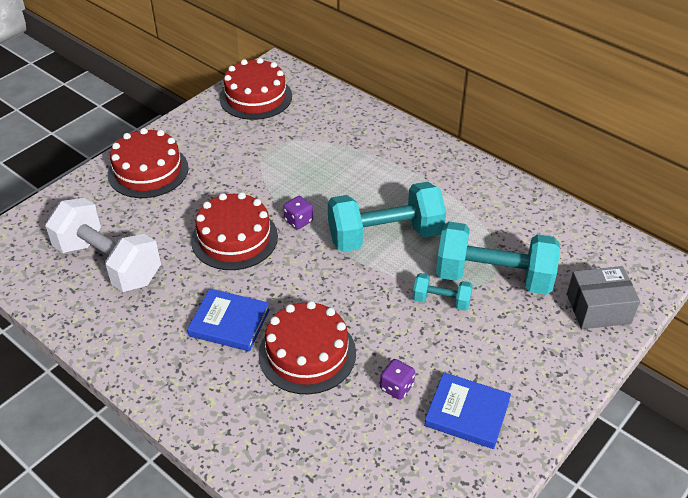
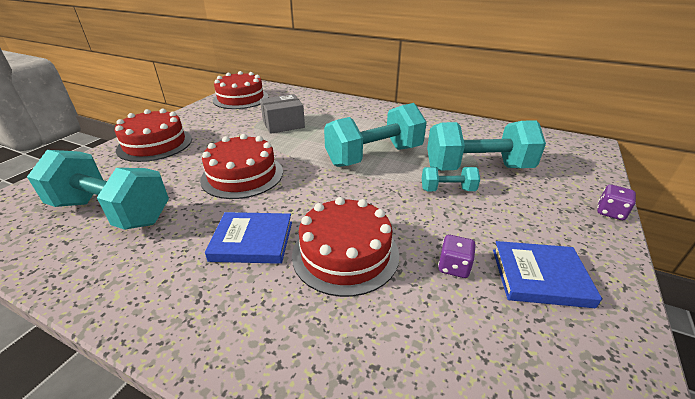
camera: 15 degrees left, 10 degrees down
white dumbbell [45,198,161,292] -> turquoise dumbbell [27,150,169,230]
purple dice [283,196,313,230] -> purple dice moved to [597,184,636,220]
grey box [567,266,640,329] -> grey box moved to [260,94,305,134]

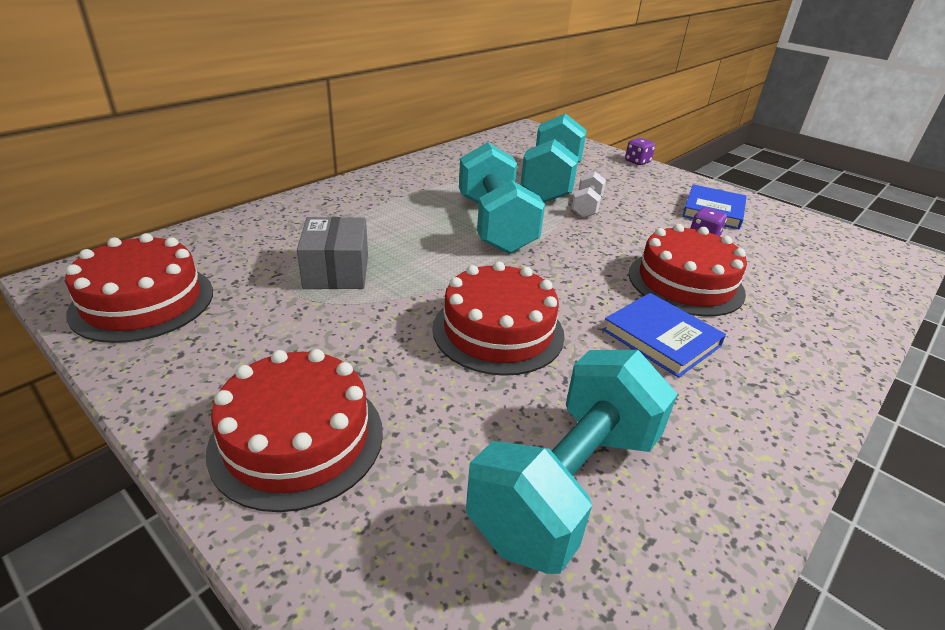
camera: 75 degrees left, 0 degrees up
blue book [205,212,292,264] -> blue book turned 60 degrees counterclockwise [602,293,726,378]
turquoise dumbbell [422,167,480,191] -> white dumbbell [572,171,606,218]

